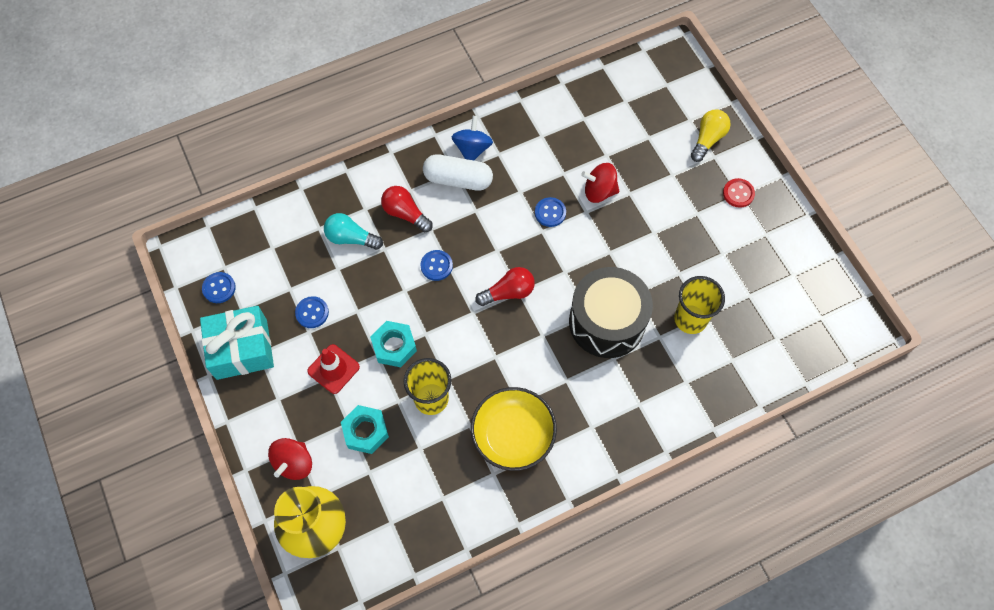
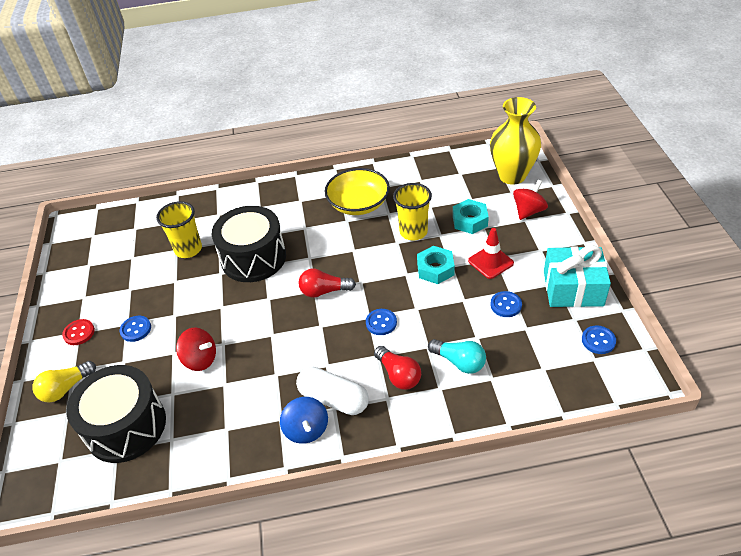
camera: 160 degrees left, 20 degrees down
blue spinning top [452,116,493,160] -> blue spinning top turned 45 degrees counterclockwise [280,397,328,444]
blue button [535,197,566,227] -> blue button moved to [120,316,151,342]
none -> black drum [66,365,166,463]

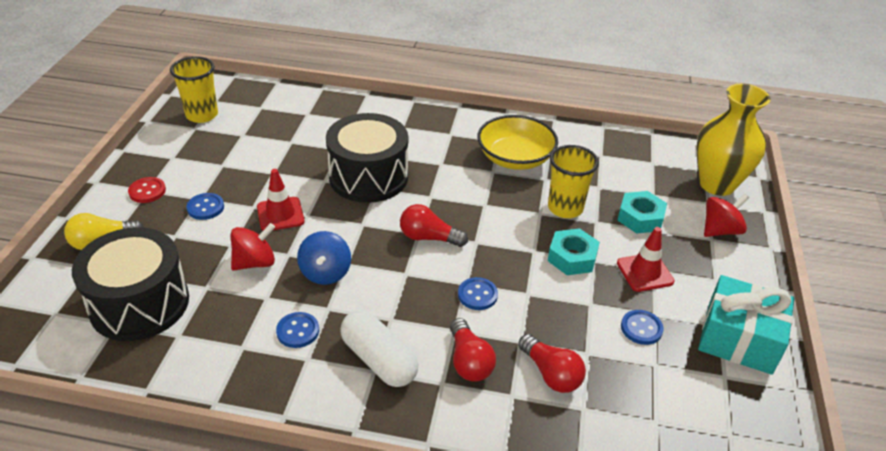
camera: 15 degrees right, 5 degrees down
yellow cup [156,201,202,258] -> yellow cup moved to [170,56,218,123]
red spinning top [176,327,216,371] -> red spinning top turned 75 degrees counterclockwise [231,223,275,271]
blue spinning top [280,397,328,444] -> blue spinning top moved to [297,231,351,285]
turquoise light bulb [428,339,486,374] -> red light bulb [518,334,586,393]
blue button [582,326,616,354] -> blue button moved to [276,312,319,348]
none -> red traffic cone [257,169,305,231]

